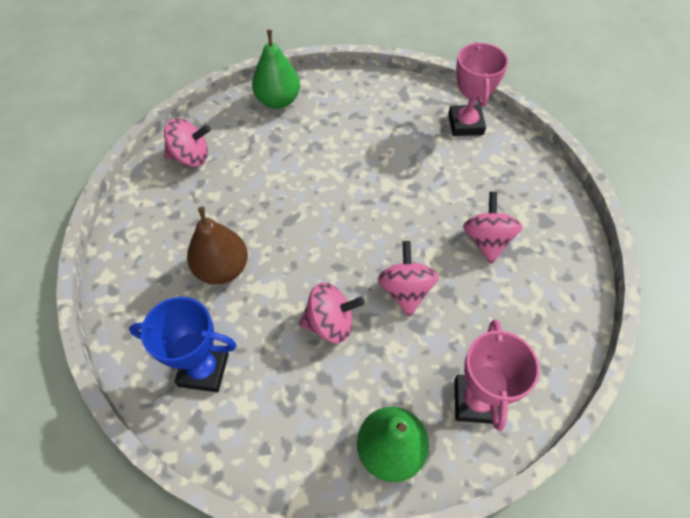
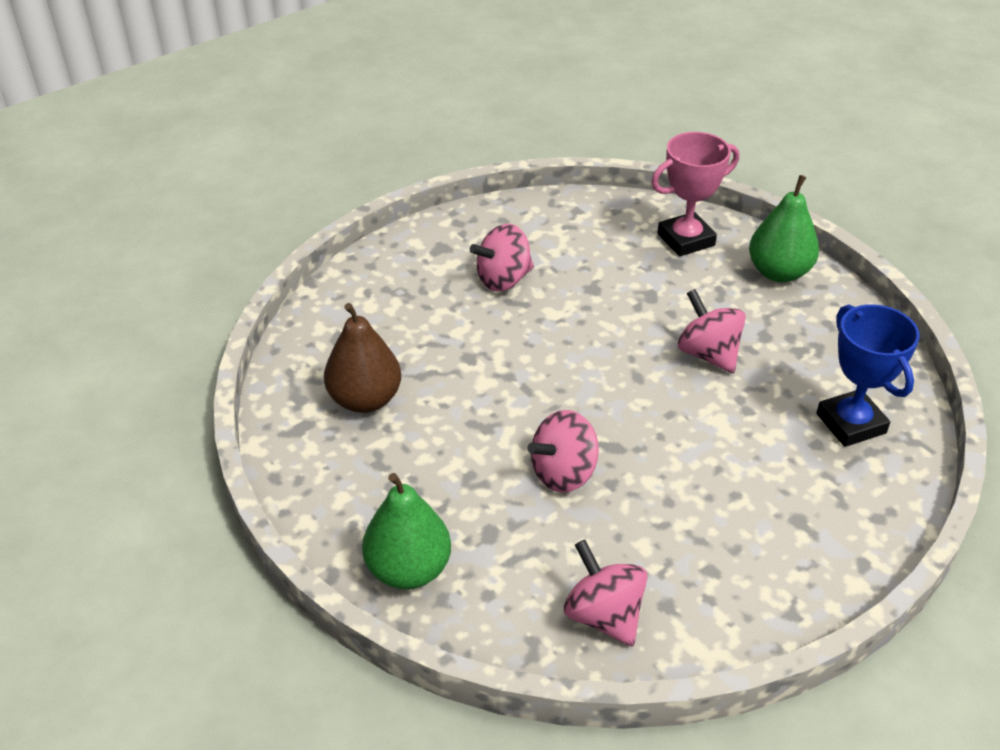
camera: 120 degrees left, 15 degrees down
brown pear [187,207,248,285] -> brown pear moved to [324,303,401,413]
pink spinning top [378,241,439,317] -> pink spinning top moved to [528,410,599,493]
pink trophy [448,42,508,136] -> none

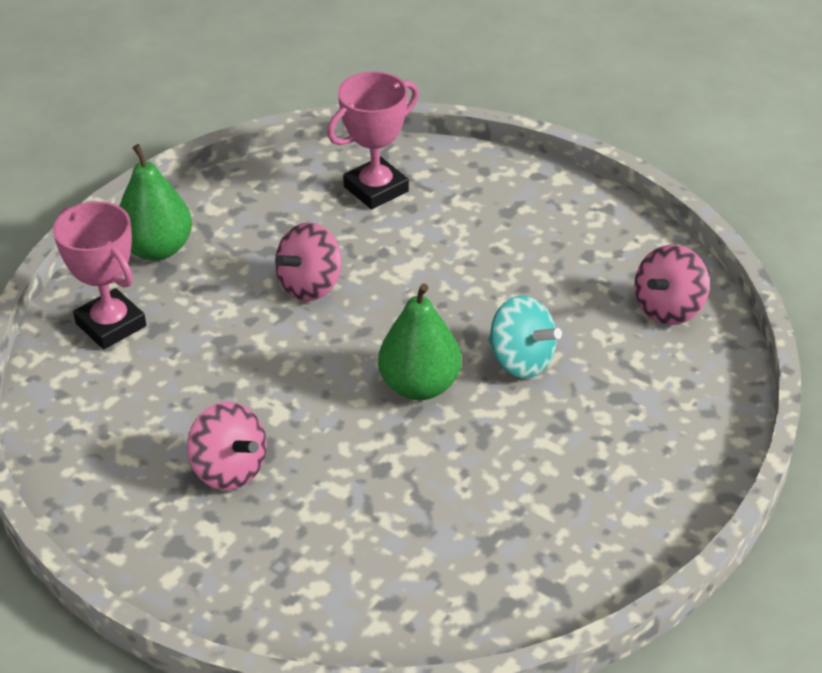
camera: 105 degrees left, 0 degrees up
brown pear [324,303,401,413] -> none
green pear [362,473,451,589] -> green pear moved to [378,283,462,400]
pink spinning top [528,410,599,493] -> turquoise spinning top [488,296,562,378]
blue trophy [817,304,920,447] -> pink trophy [327,71,419,210]

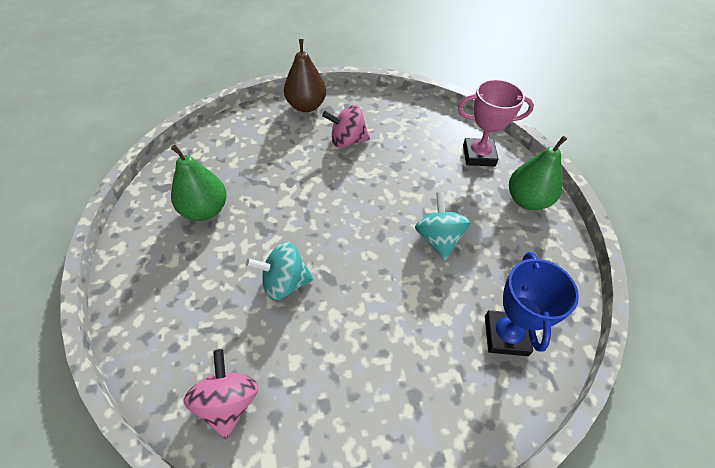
camera: 130 degrees right, 10 degrees up
pink spinning top [275,222,342,301] -> turquoise spinning top [415,192,471,260]
pink trophy [327,71,419,210] -> blue trophy [485,252,579,356]
green pear [378,283,462,400] -> green pear moved to [171,145,227,221]
none -> brown pear [284,39,326,112]

